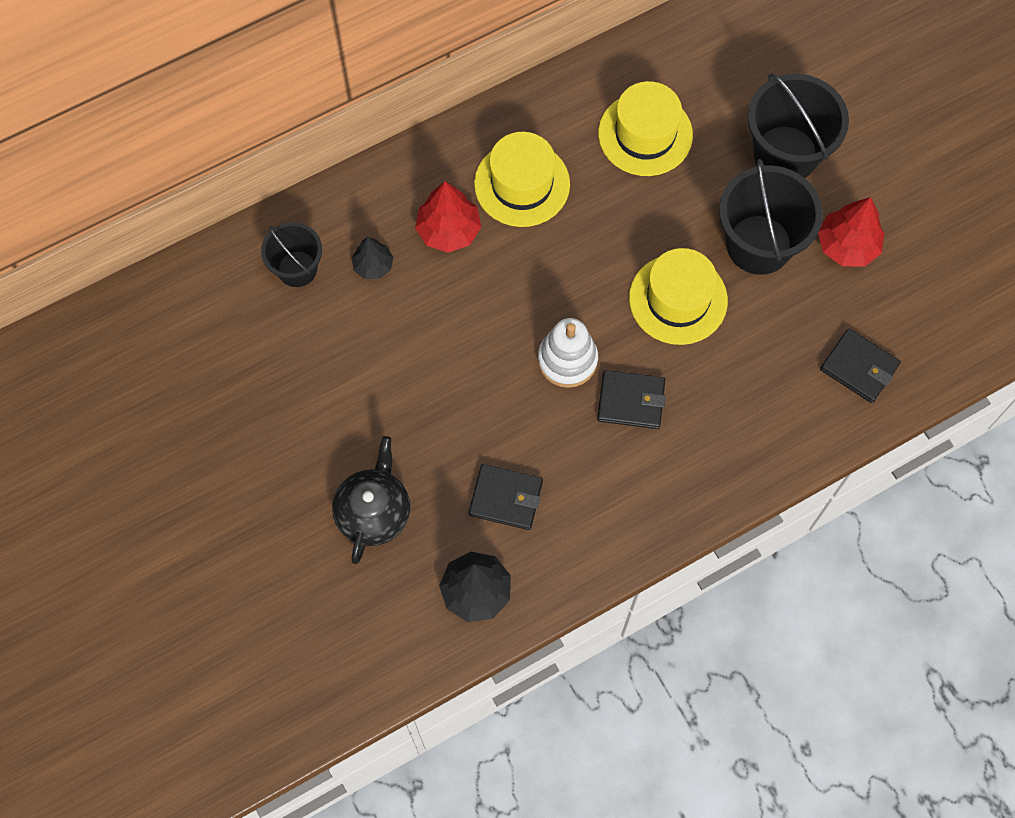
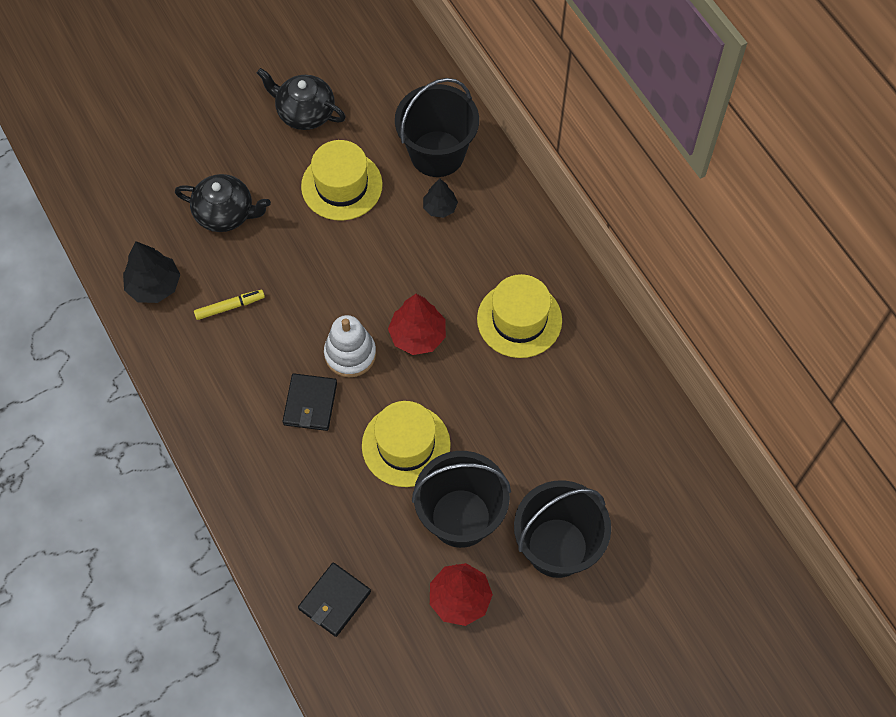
camera: 90 degrees right, 5 degrees down
black bucket [261,222,322,287] -> black bucket [395,78,479,177], size x1.67
red tree [415,181,481,253] -> red tree moved to [388,294,446,355]
black wallet [469,464,543,530] -> yellow marker [194,290,265,320]
yellow hat [598,81,693,176] -> yellow hat moved to [301,140,383,221]
none -> black teapot [257,68,346,130]

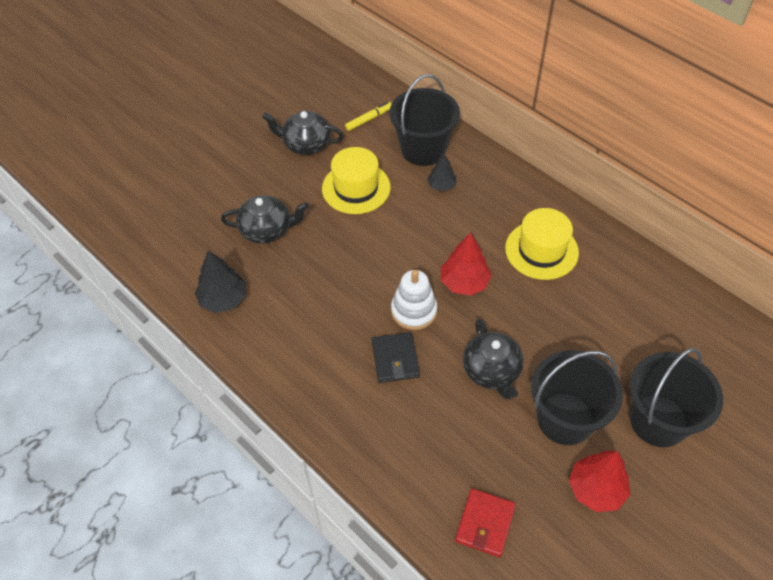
camera: 15 degrees left, 10 degrees down
yellow marker [194,290,265,320] -> yellow marker moved to [345,102,391,131]
black wallet [298,563,371,637] -> red wallet [455,489,516,557]
yellow hat [362,401,451,487] -> black teapot [463,319,524,400]

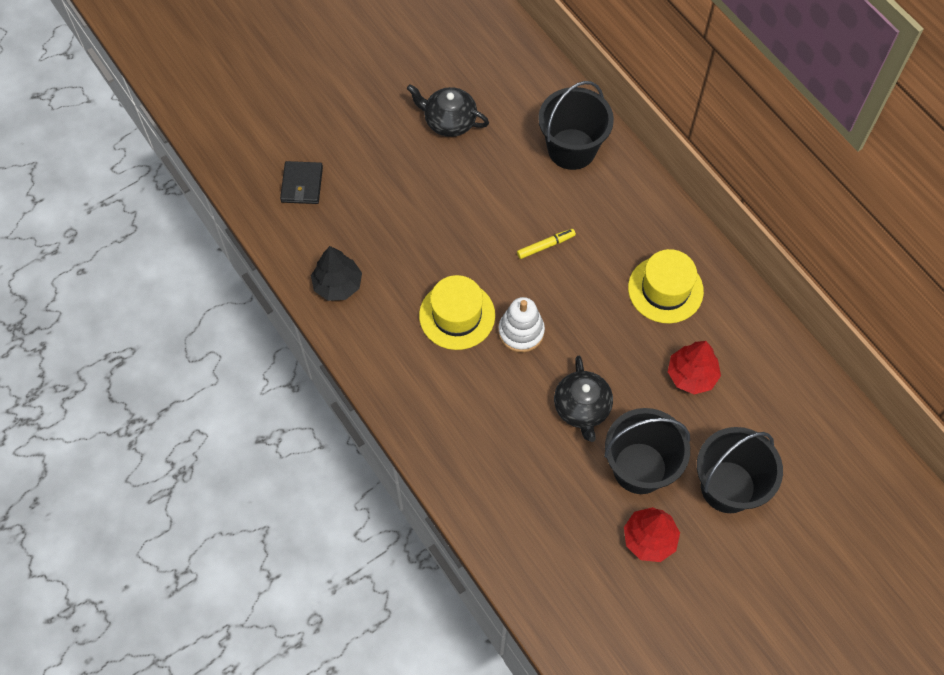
camera: 10 degrees right, 10 degrees up
black teapot [221,195,309,244] -> none
yellow hat [322,147,391,214] -> yellow hat moved to [419,275,495,350]
yellow marker [345,102,391,131] -> yellow marker moved to [517,229,576,259]
black wallet [372,332,420,383] -> black wallet moved to [280,161,323,204]
black tree [427,153,456,191] -> none
red tree [441,233,492,296] -> red tree moved to [668,341,721,395]
red wallet [455,489,516,557] -> none

